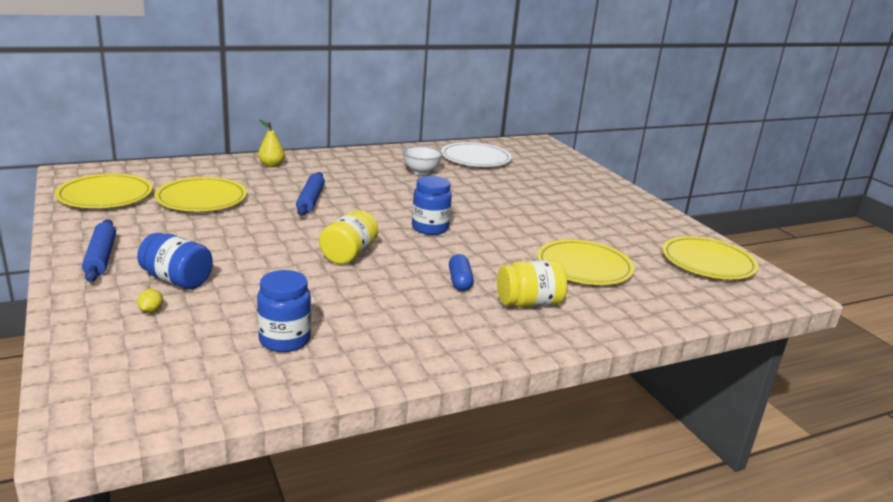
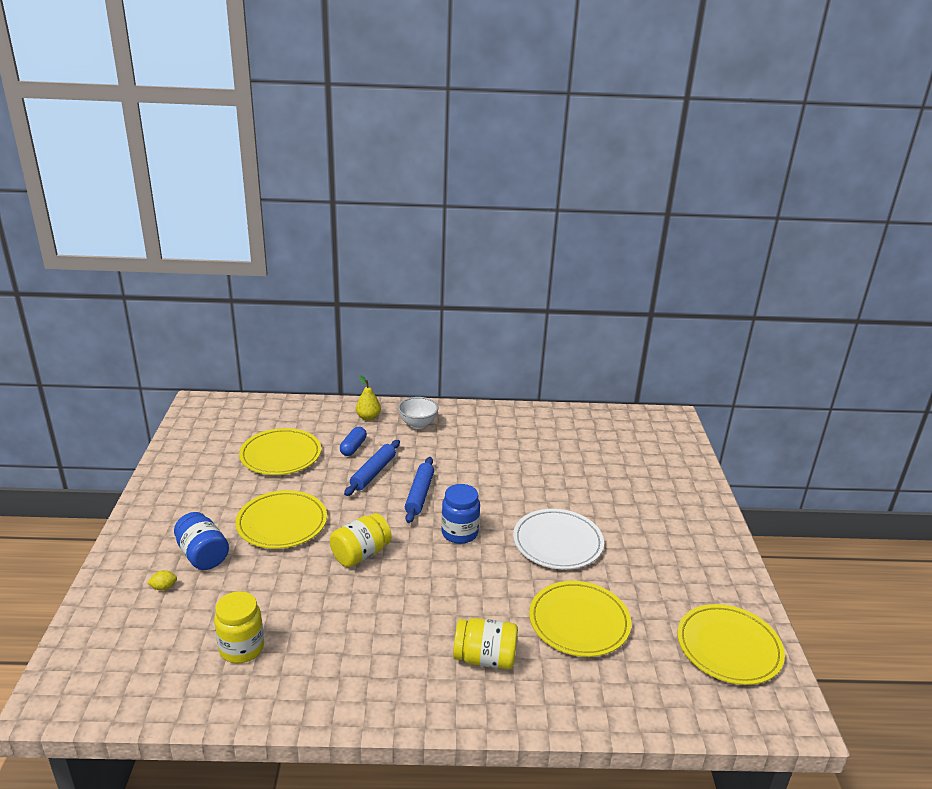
camera: 25 degrees right, 5 degrees up
yellow plate [55,174,153,208] -> yellow plate moved to [235,490,327,549]
blue rolling pin [82,219,116,282] -> blue rolling pin moved to [405,457,434,523]
yellow lemon [137,289,163,313] -> yellow lemon turned 45 degrees clockwise [147,570,177,591]
blue jar [257,270,311,352] -> yellow jar [214,591,264,663]
white bowl [402,146,443,175] -> white bowl moved to [398,397,438,429]
white plate [441,142,512,167] -> white plate moved to [513,509,604,569]
blue capsule [449,254,474,291] -> blue capsule moved to [340,427,367,456]

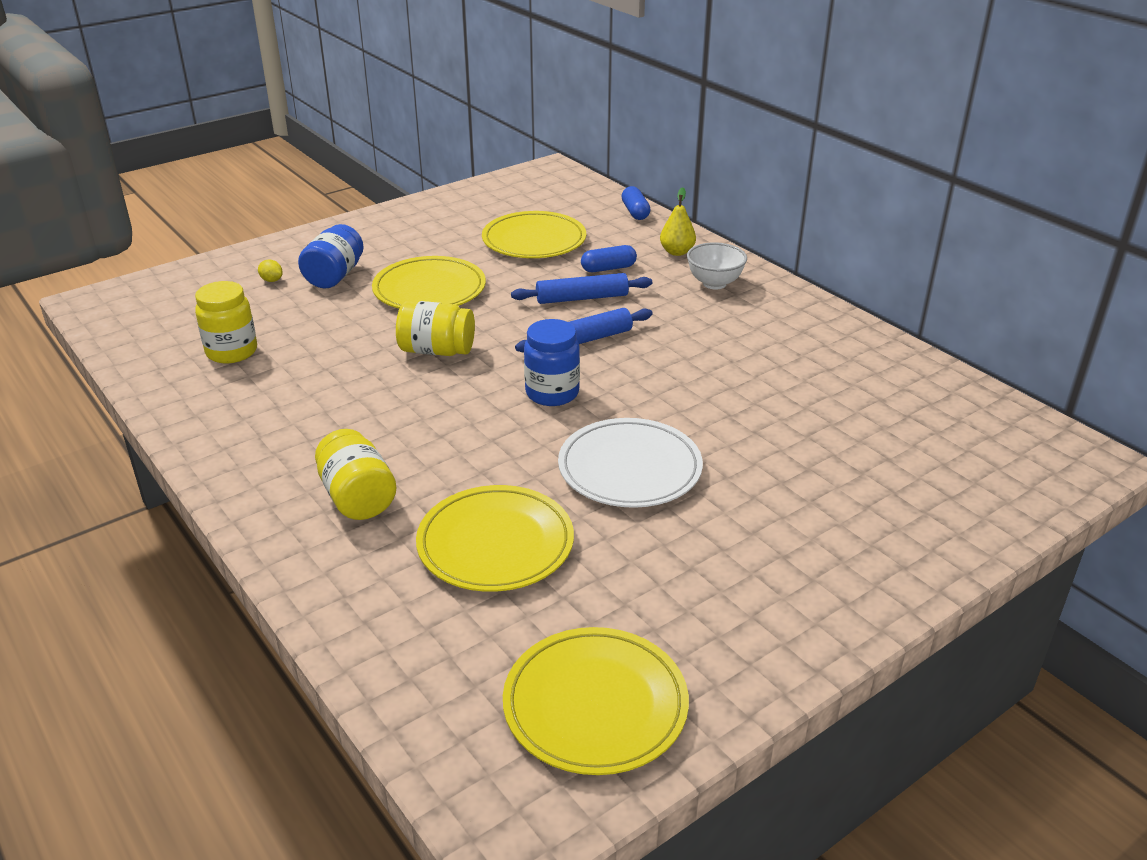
camera: 55 degrees right, 5 degrees up
none -> blue capsule [622,186,650,220]

